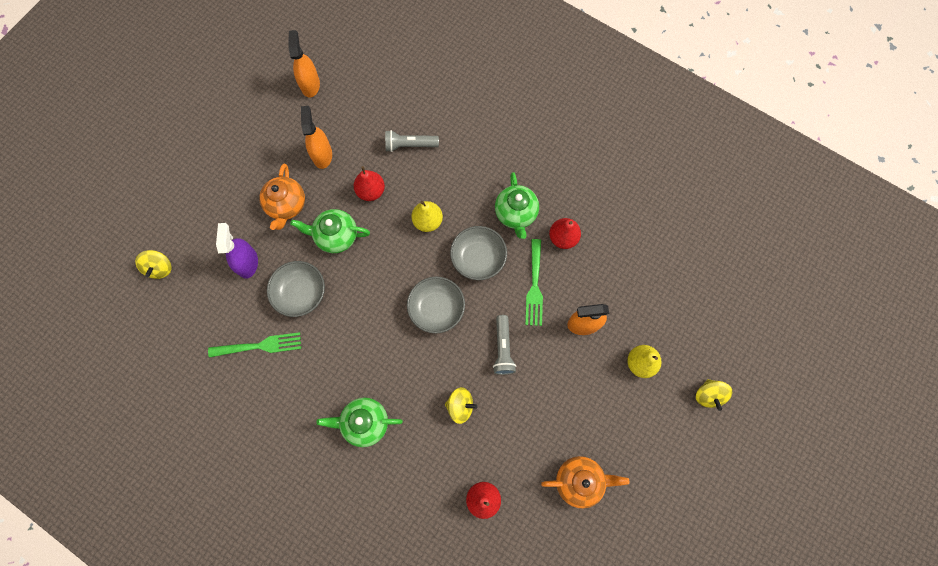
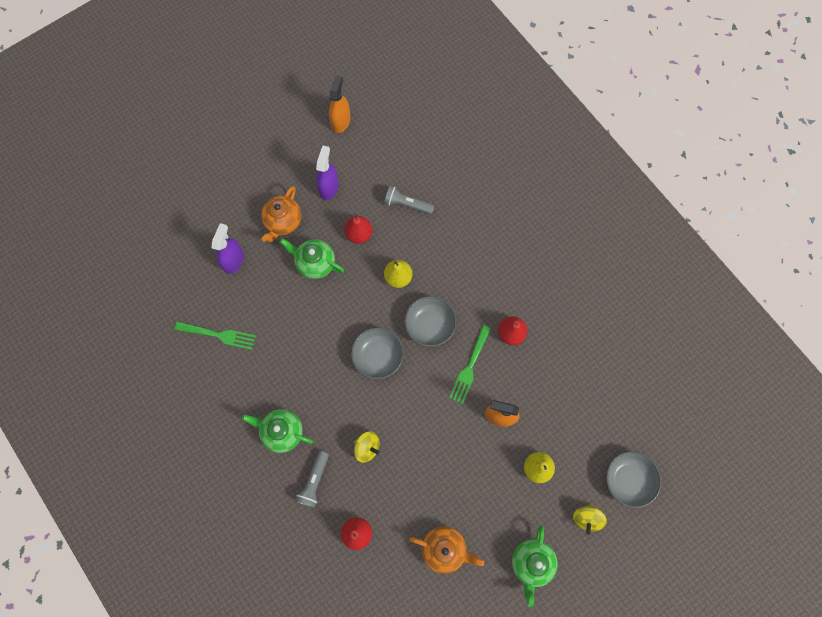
camera: 20 degrees right, 0 degrees up
yellow spinning top [135,250,171,279] -> none
grey bowl [267,261,325,317] -> grey bowl moved to [606,451,662,508]
orange spray bottle [301,106,332,169] -> purple spray bottle [316,146,339,200]
grey flashlight [493,315,516,375] -> grey flashlight moved to [295,451,329,508]
green teapot [495,172,539,239] -> green teapot moved to [512,526,558,607]

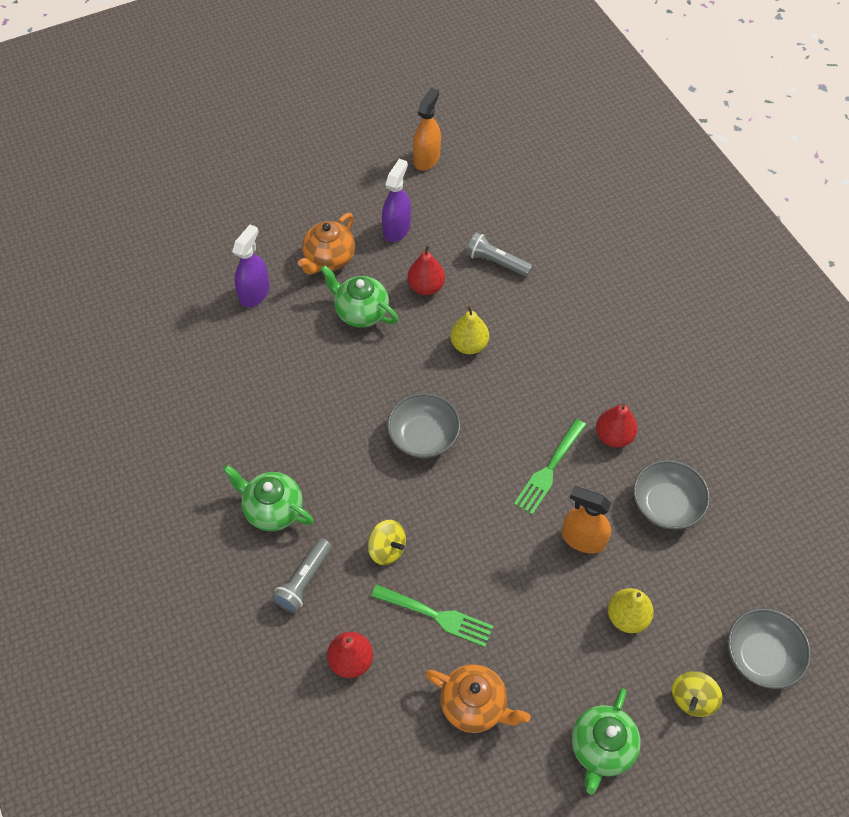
camera: 10 degrees right, 15 degrees down
green fork [174,321,256,350] -> green fork moved to [371,584,493,647]
grey bowl [404,296,457,347] -> grey bowl moved to [633,460,710,529]

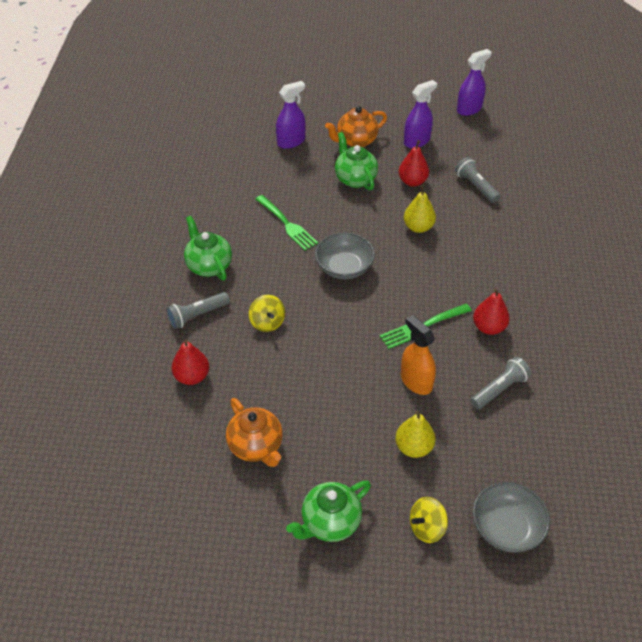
camera: 30 degrees right, 10 degrees down
green fork [371,584,493,647] -> green fork moved to [255,195,318,251]
orange spray bottle [413,88,441,170] -> purple spray bottle [457,49,492,116]
grey bowl [633,460,710,529] -> grey flashlight [471,357,531,409]

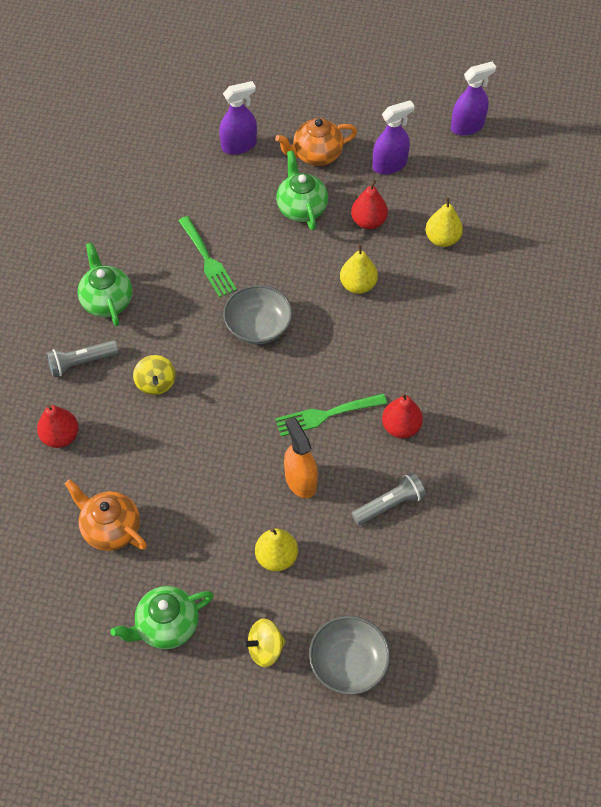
camera: 10 degrees right, 10 degrees up
orange teapot [226,398,283,467] -> orange teapot turned 150 degrees clockwise [65,479,147,551]
grey flashlight [455,157,500,203] -> yellow pear [426,197,463,247]

